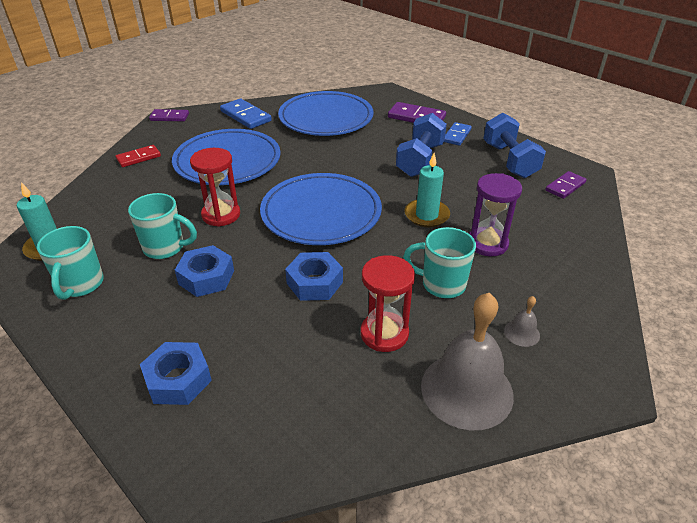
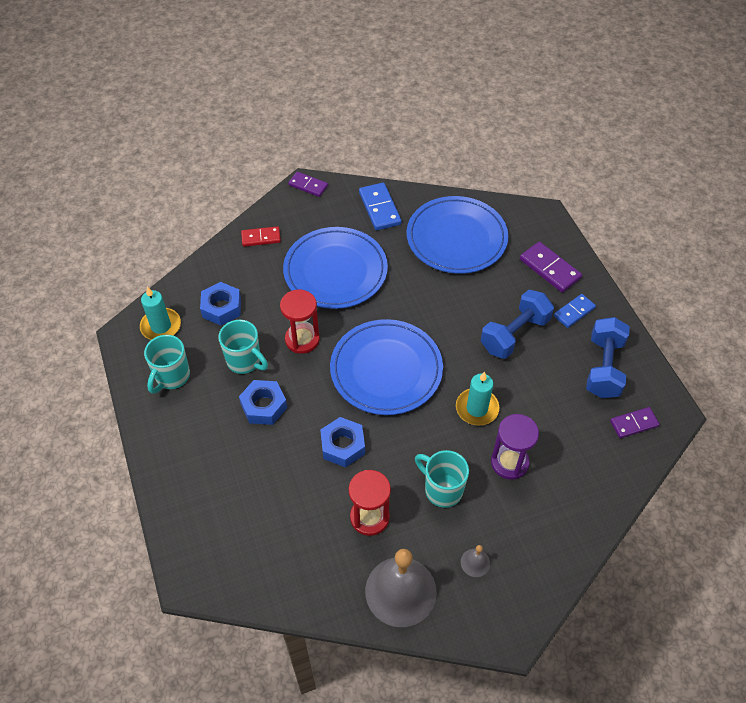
camera: 25 degrees right, 15 degrees up
blue nut [140,342,212,405] -> blue nut moved to [200,282,241,326]

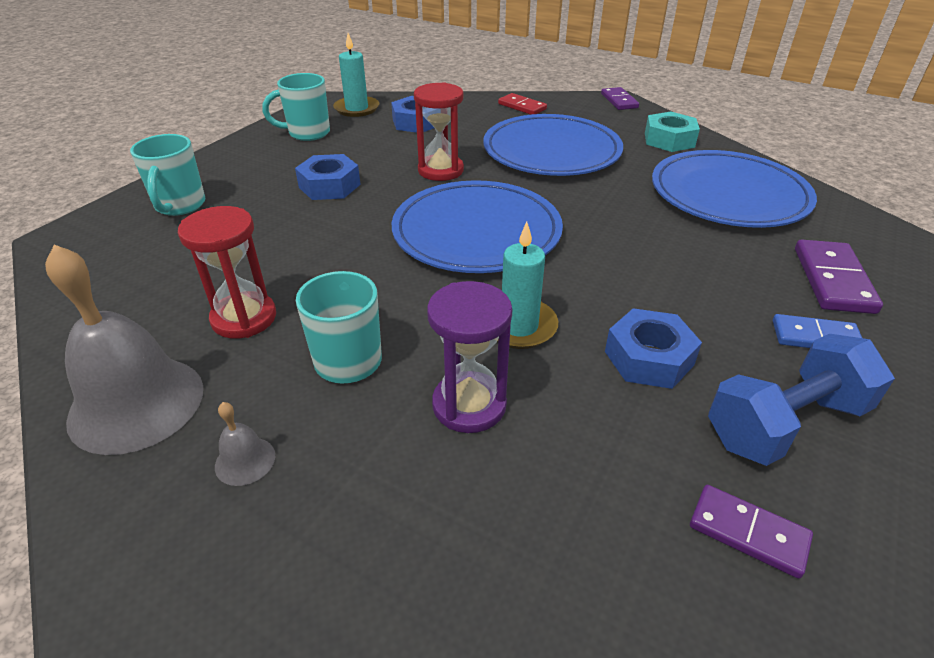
camera: 50 degrees right, 15 degrees down
turquoise mug [218,320,268,374] -> turquoise mug moved to [130,134,205,216]
blue nut [320,417,365,468] -> blue nut moved to [605,308,702,389]
blue domino [359,183,402,231] -> turquoise nut [645,112,700,152]
blue dumbbell [481,290,554,359] -> none

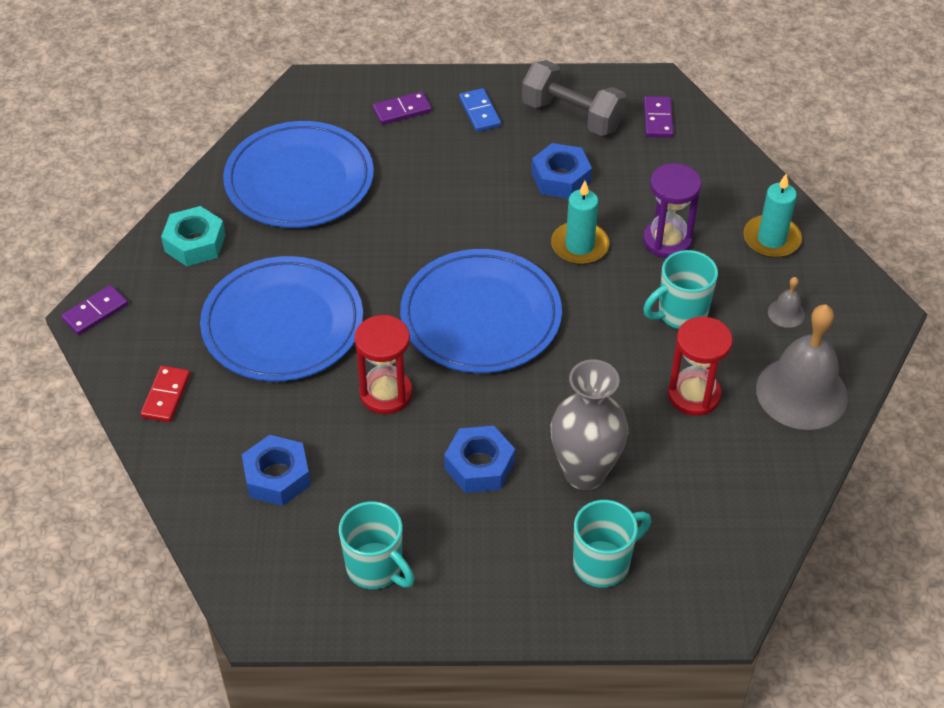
camera: 120 degrees left, 10 degrees up
turquoise candle [333,33,380,117] -> turquoise candle moved to [743,174,802,258]
blue dumbbell [708,334,895,466] -> grey dumbbell [522,60,627,136]
purple domino [795,240,883,314] -> purple domino [373,91,432,125], size x0.67
none -> grey vase [551,360,628,490]

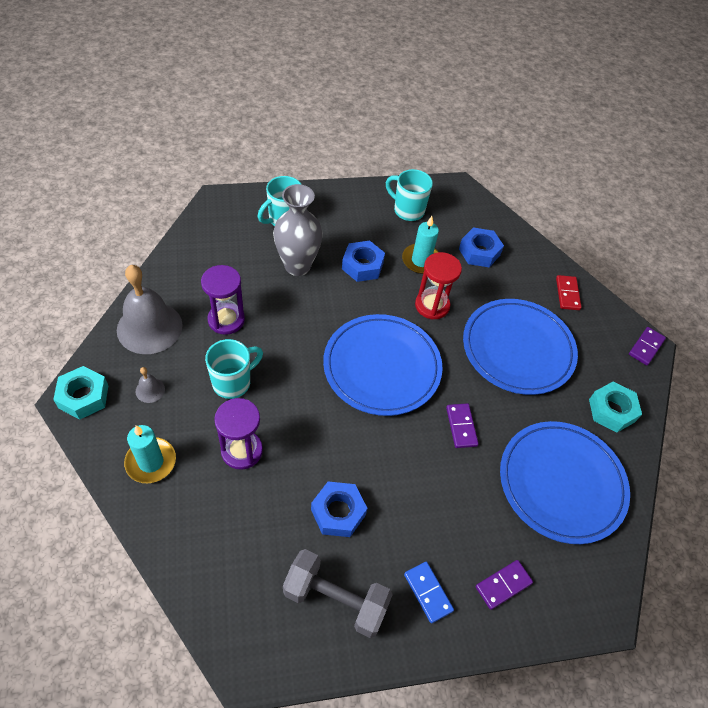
camera: 165 degrees right, 5 degrees up
turquoise candle [551,181,609,265] -> turquoise candle moved to [402,216,439,274]
purple domino [644,96,674,138] -> purple domino moved to [446,403,479,448]
red hourglass [668,317,733,416] -> purple hourglass [201,265,245,335]
none -> turquoise nut [53,366,109,420]

